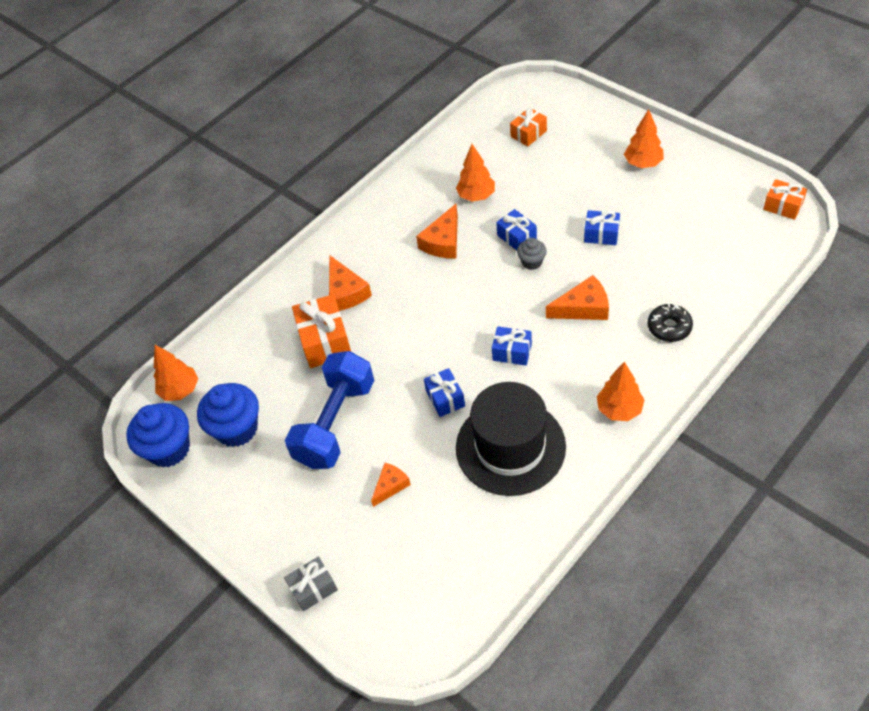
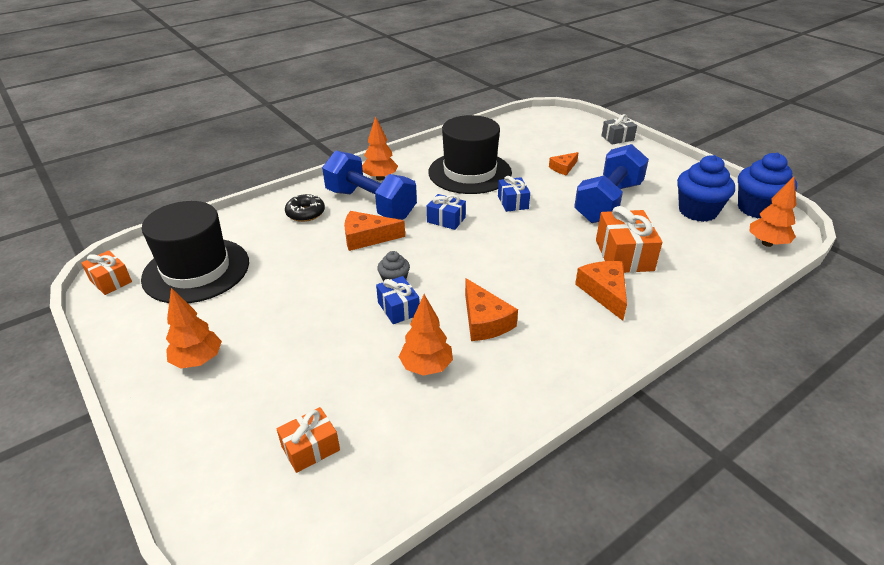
camera: 175 degrees left, 15 degrees down
orange cheese [416,204,458,259] -> orange cheese turned 120 degrees clockwise [465,278,518,341]
blue gift [584,210,620,245] -> none
none -> black hat [141,201,249,303]
none -> blue dumbbell [322,151,417,220]

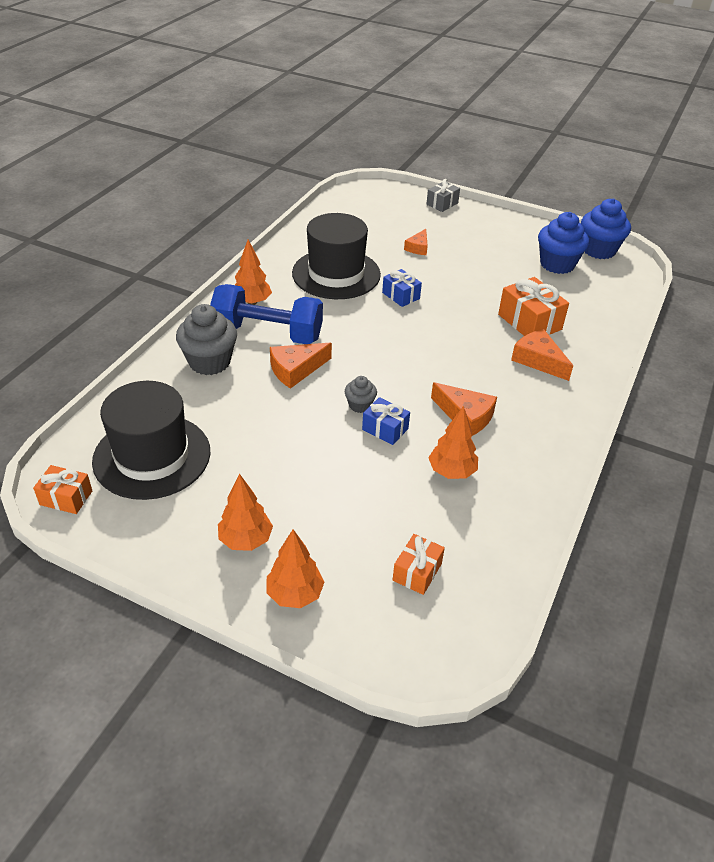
camera: 30 degrees left, 5 degrees up
black donut [285,194,325,222] -> grey cupcake [176,304,237,375]
blue gift [427,194,466,230] -> none
blue dumbbell [574,144,649,223] -> none
orange tree [749,176,797,247] -> orange tree moved to [267,529,325,608]

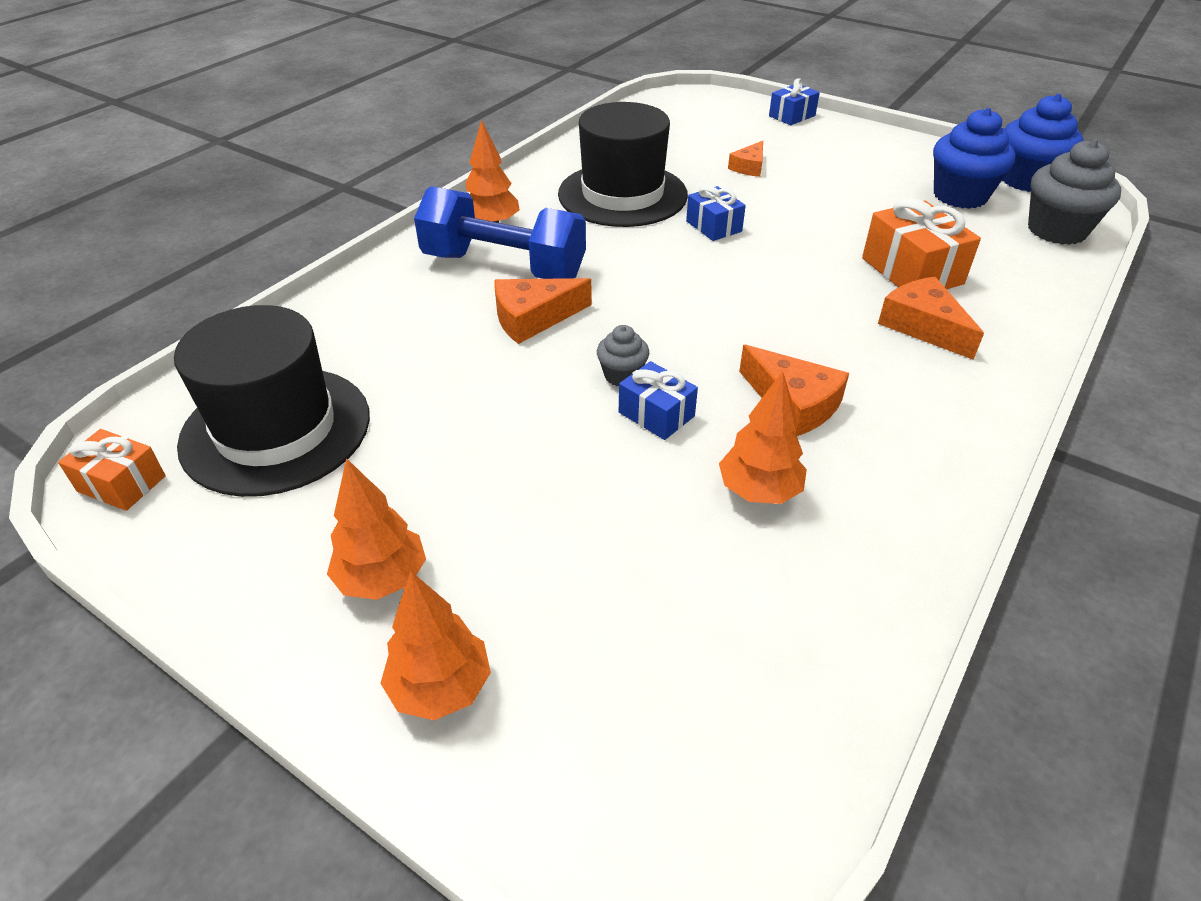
camera: 10 degrees right, 0 degrees up
grey cupcake [176,304,237,375] -> grey cupcake moved to [1028,139,1121,245]
orange gift [393,534,445,595] -> none
grey gift [426,179,460,212] -> blue gift [769,78,820,125]

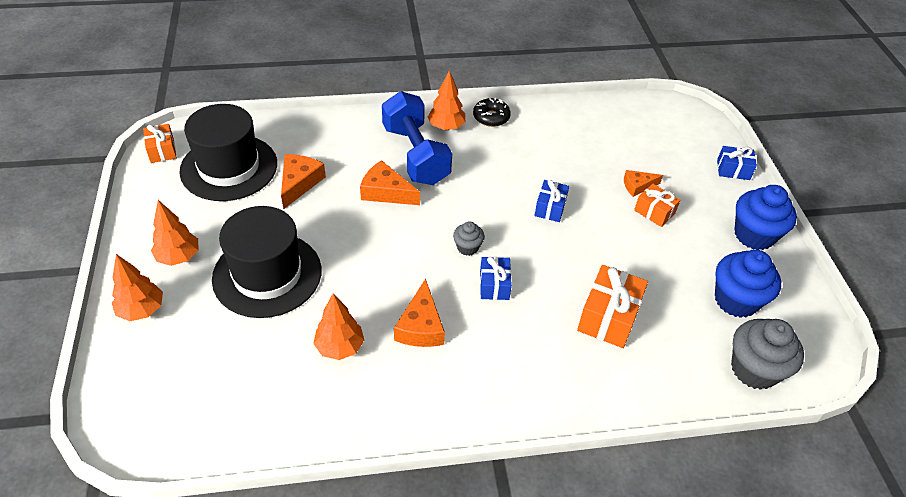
camera: 45 degrees right, 5 degrees up
black hat [558,102,688,227] -> black hat moved to [212,206,321,318]
grey cupcake [597,325,649,386] -> grey cupcake moved to [453,221,485,256]
blue gift [619,361,698,440] -> blue gift moved to [480,257,512,300]
orange cheese [878,277,984,360] -> orange cheese moved to [281,154,326,209]
blue cupcake [1002,94,1084,192] -> blue cupcake moved to [734,185,797,250]
none -> black donut [473,98,511,127]
none -> orange gift [634,184,680,227]

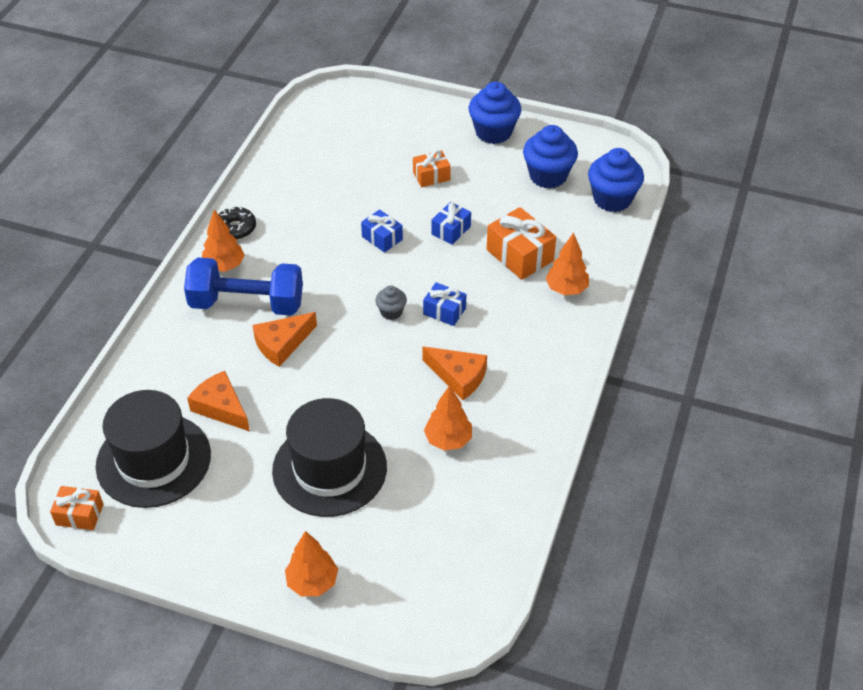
camera: 60 degrees left, 0 degrees up
orange tree [151,200,198,266] -> orange tree moved to [546,232,589,295]
orange cheese [624,170,663,197] -> none
blue gift [717,146,757,180] -> blue gift moved to [432,202,471,245]
grey cupcake [731,319,804,390] -> blue cupcake [588,148,644,212]

